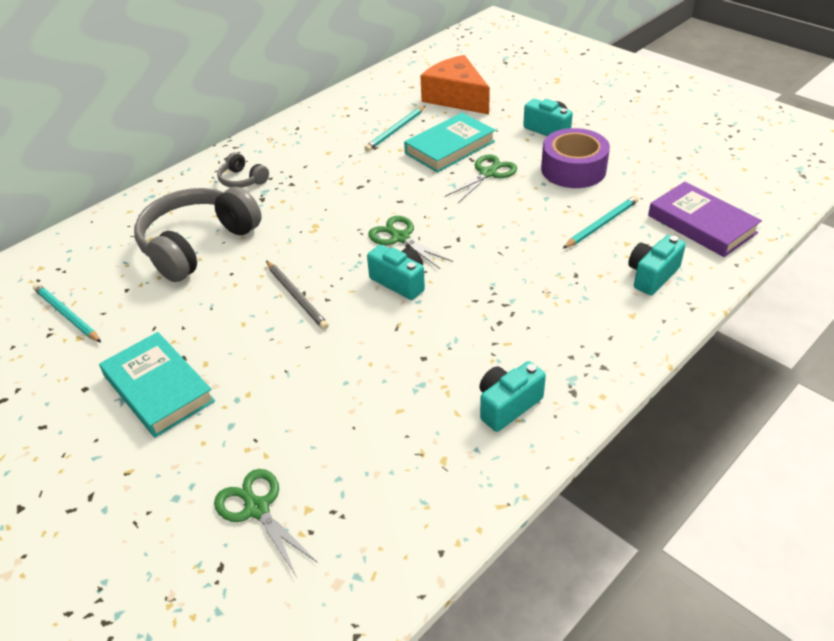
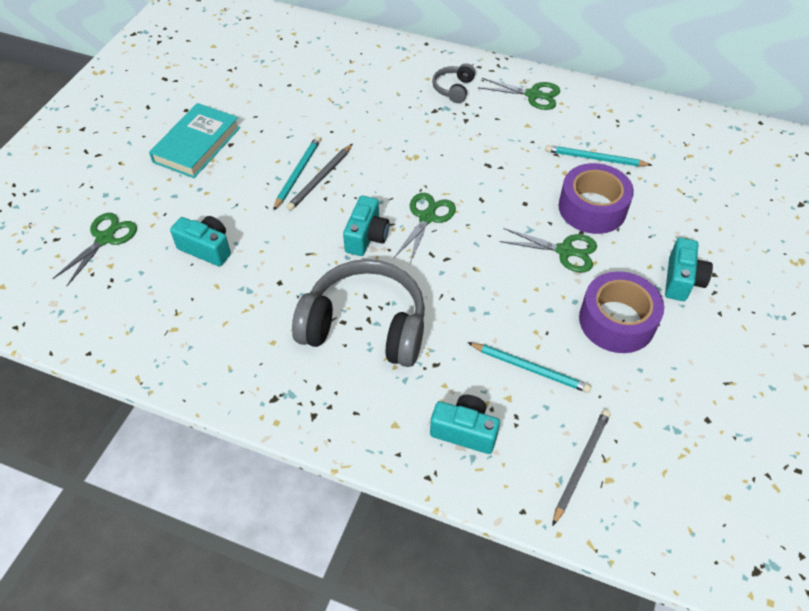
camera: 65 degrees right, 10 degrees up
turquoise pencil [33,284,101,342] -> turquoise pencil moved to [273,137,321,211]
grey headphones [134,187,262,282] -> grey headphones moved to [292,259,425,367]
turquoise book [404,113,495,173] -> purple tape [558,163,634,234]
orange cheese [420,55,490,114] -> none
turquoise camera [480,361,546,432] -> turquoise camera moved to [170,216,231,266]
purple book [648,182,762,257] -> grey pencil [552,410,611,526]
none -> green scissors [478,78,560,110]

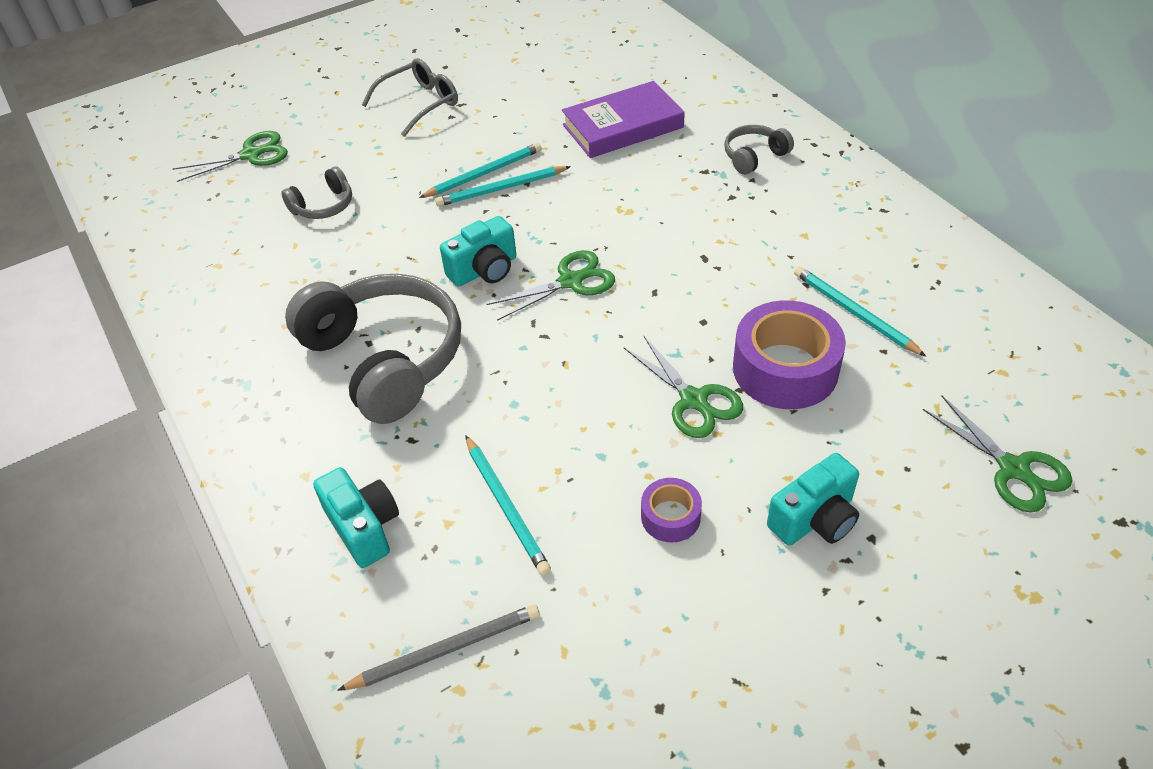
camera: 40 degrees right, 5 degrees down
turquoise book [149,103,240,178] -> grey glasses [362,58,458,137]
turquoise camera [170,216,231,266] -> grey headphones [281,166,352,219]
grey pencil [287,144,352,211] -> turquoise pencil [435,166,571,207]
green scissors [478,78,560,110] -> green scissors moved to [923,395,1073,513]
purple tape [579,271,664,353] -> purple tape [641,478,702,542], size x0.51
none -> purple book [562,81,685,158]

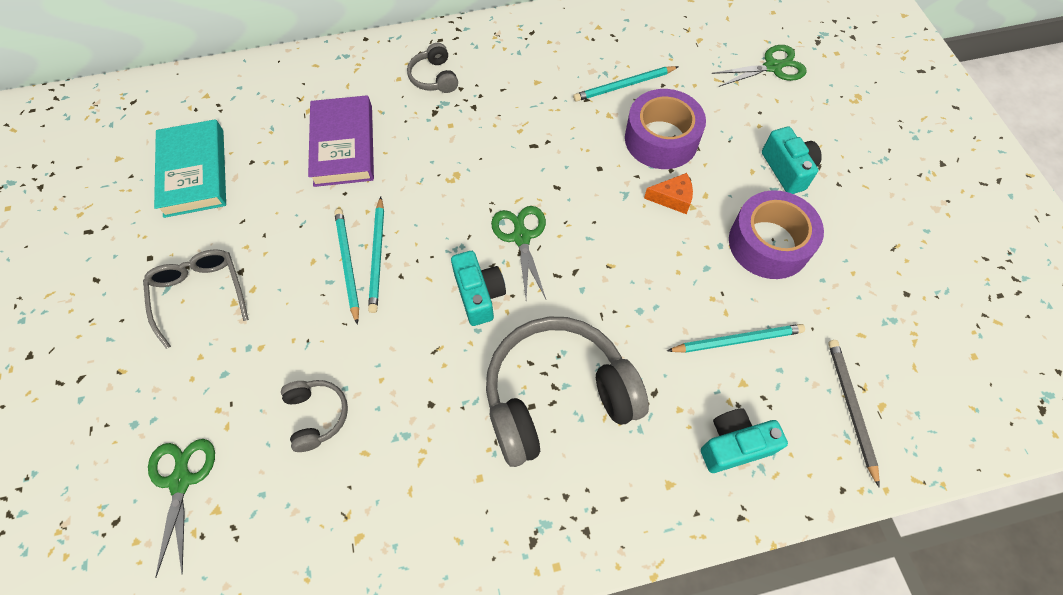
camera: 75 degrees left, 15 degrees up
green scissors [624,335,743,438] -> orange cheese [644,173,693,214]
purple tape [641,478,702,542] -> purple tape [729,190,824,279], size x1.97
none -> turquoise book [154,119,226,218]

